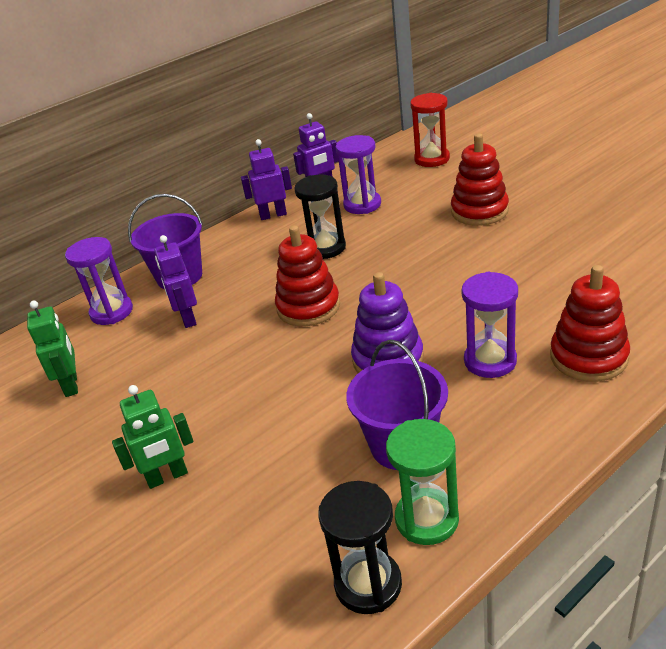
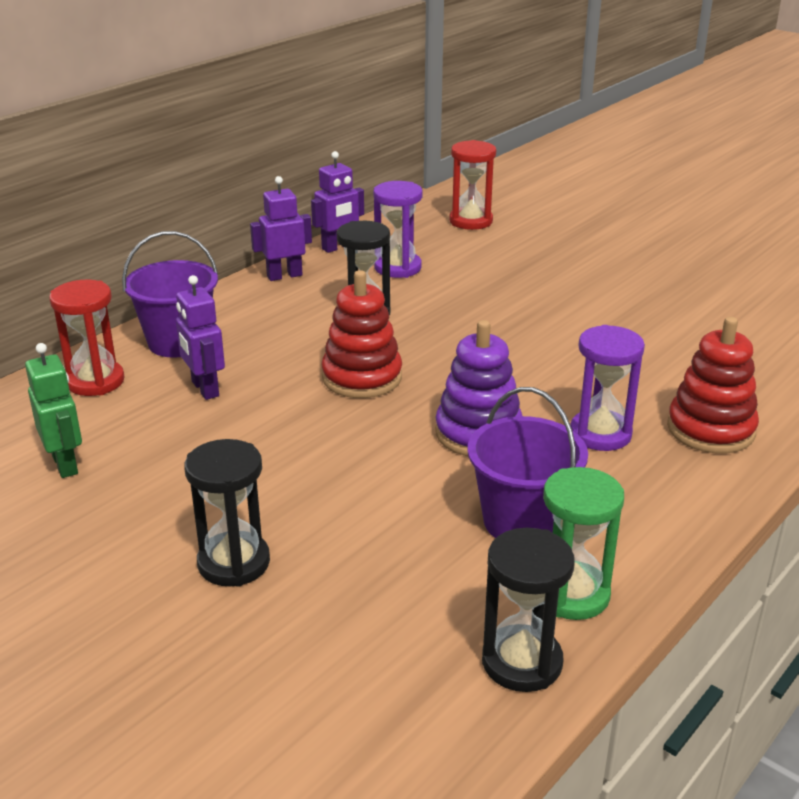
camera: 15 degrees left, 5 degrees down
purple hourglass [65,237,133,325] -> red hourglass [49,280,125,396]
green robot [112,385,193,489] -> black hourglass [184,439,270,587]
red stacking toy [451,134,509,226] -> none

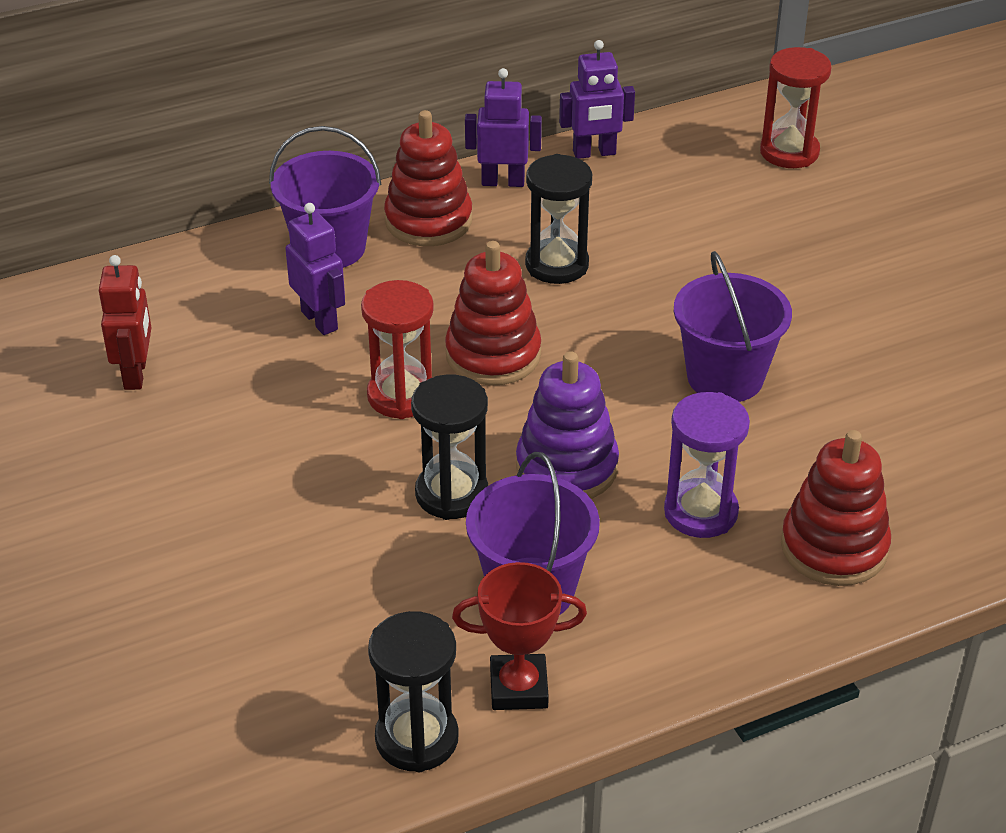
camera: 25 degrees right, 10 degrees up
green robot [25,343,82,478] -> red robot [99,255,151,390]
red hourglass [49,280,125,396] -> red hourglass moved to [361,280,434,419]
purple robot [176,275,225,400] -> purple robot turned 150 degrees clockwise [285,203,345,335]
black hourglass [184,439,270,587] -> black hourglass moved to [411,374,488,520]
purple hourglass [373,181,422,278] -> none
green hourglass [543,467,624,620] -> red trophy [452,562,587,710]
none -> red stacking toy [384,110,472,246]
none -> purple bucket [674,251,792,402]

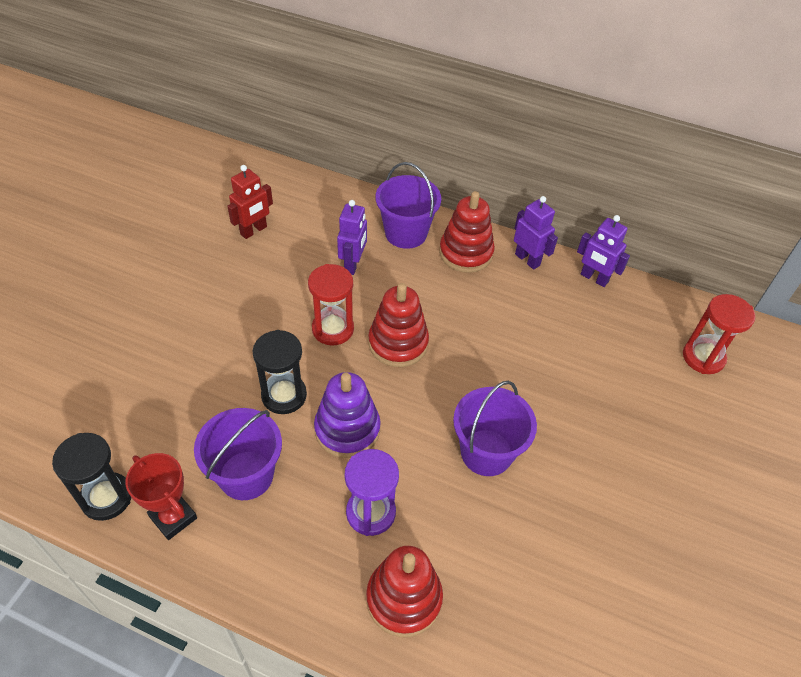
camera: 45 degrees right, 10 degrees up
black hourglass [525,154,592,284] -> none

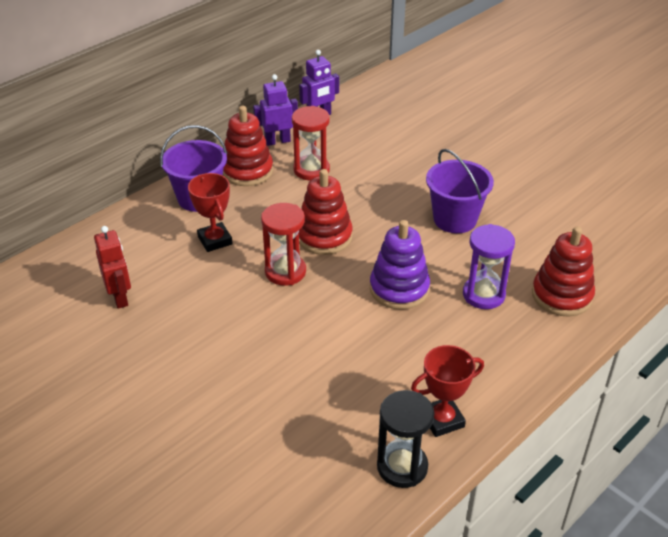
camera: 65 degrees left, 10 degrees down
purple bucket [194,408,282,500] -> none
black hourglass [252,330,307,414] -> none
purple robot [337,200,367,275] -> red trophy [188,173,233,252]
red hourglass [683,294,755,374] -> red hourglass moved to [292,106,330,181]

